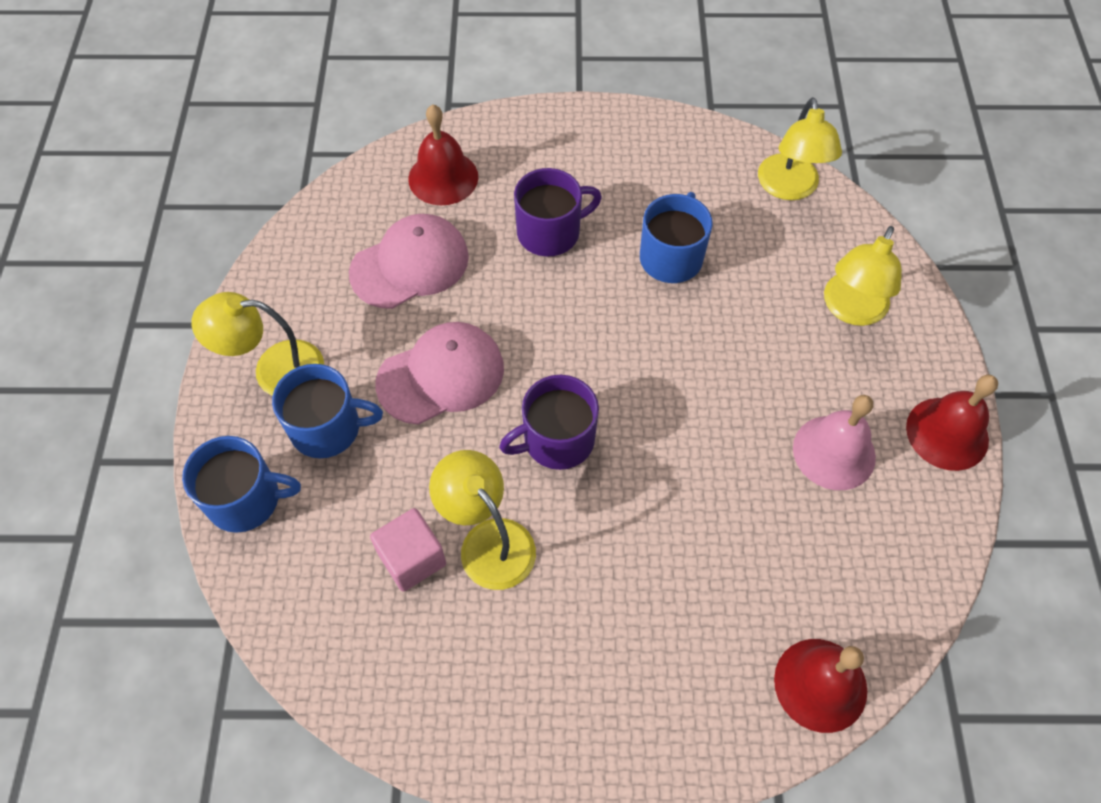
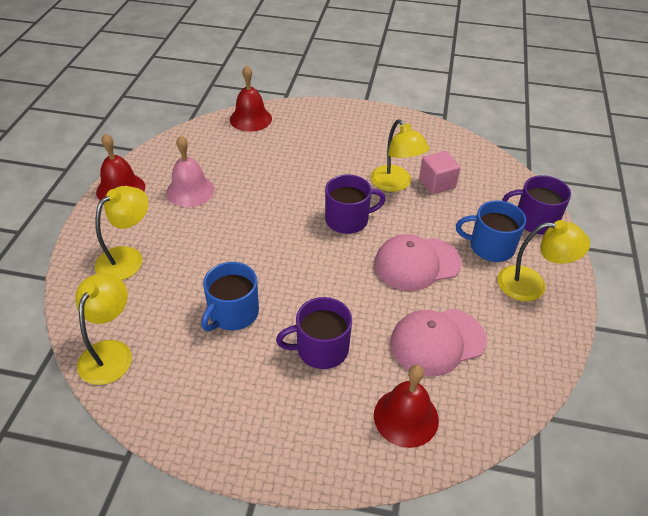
camera: 170 degrees left, 15 degrees down
blue mug [182,436,301,533] -> purple mug [502,175,571,234]

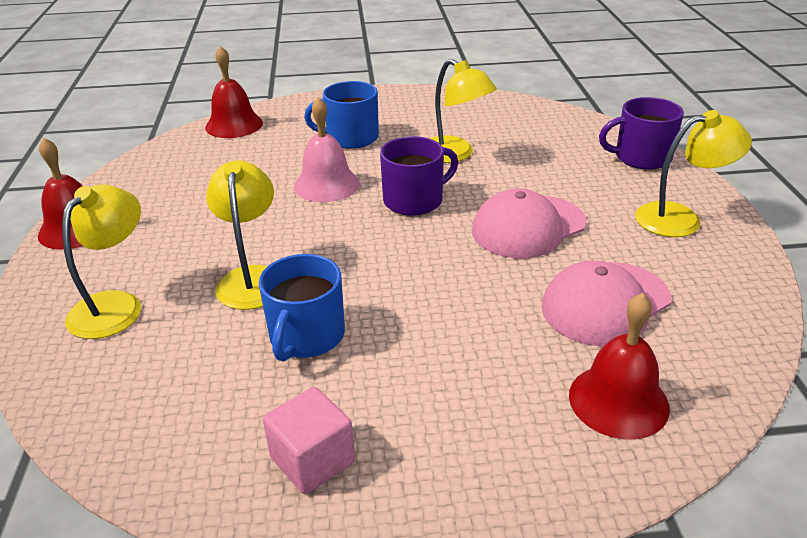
camera: 15 degrees left, 10 degrees down
yellow lamp [75,273,132,385] -> yellow lamp moved to [206,161,274,310]
pink bell [166,135,215,207] -> pink bell moved to [294,97,360,202]
purple mug [276,297,352,369] -> none
pink cube [419,151,461,194] -> pink cube moved to [263,387,355,494]
blue mug [456,200,526,262] -> blue mug moved to [304,81,379,149]

